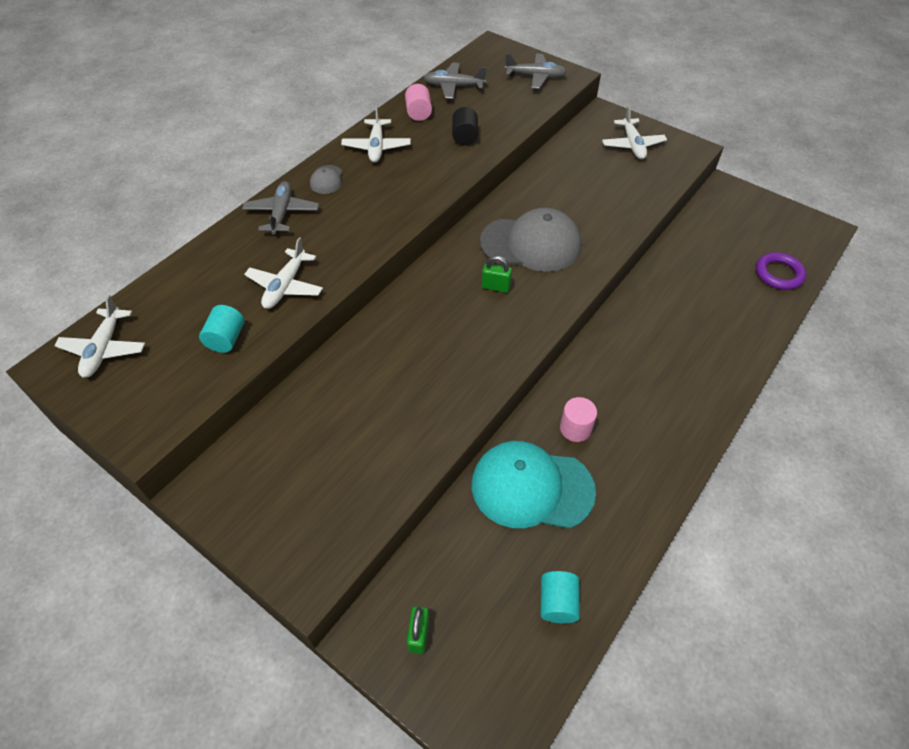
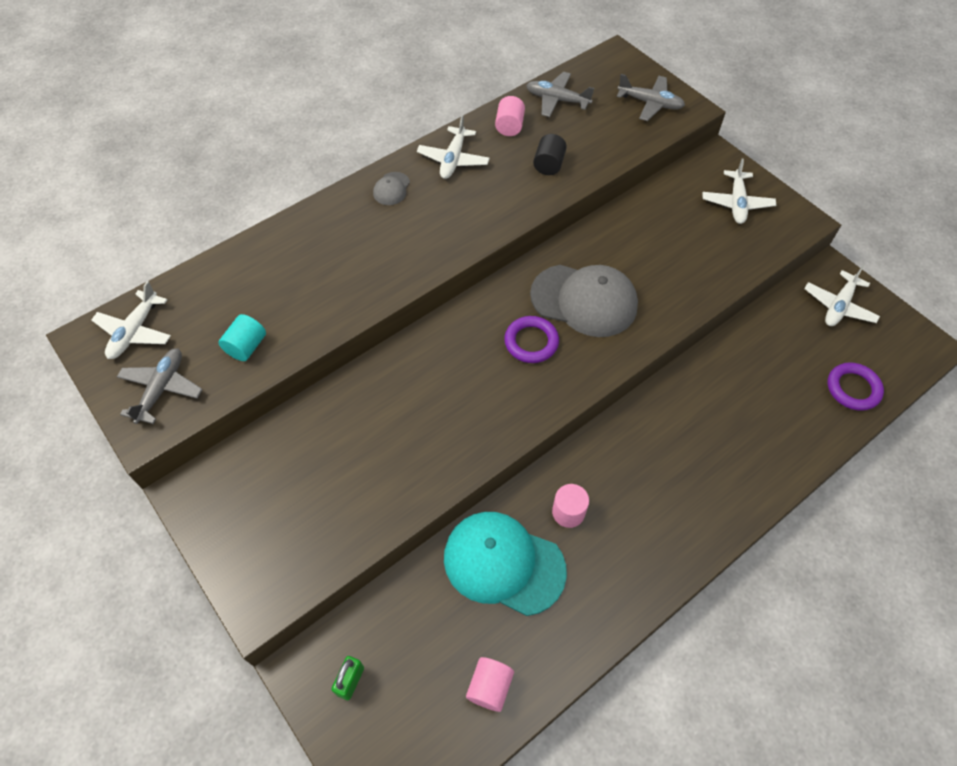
camera: 15 degrees right, 5 degrees up
grey plane [242,181,319,235] -> grey plane moved to [117,348,203,424]
white plane [244,237,323,309] -> white plane moved to [804,265,880,326]
green padlock [482,256,512,293] -> purple ring [504,316,559,363]
turquoise cylinder [540,571,580,623] -> pink cylinder [466,657,514,712]

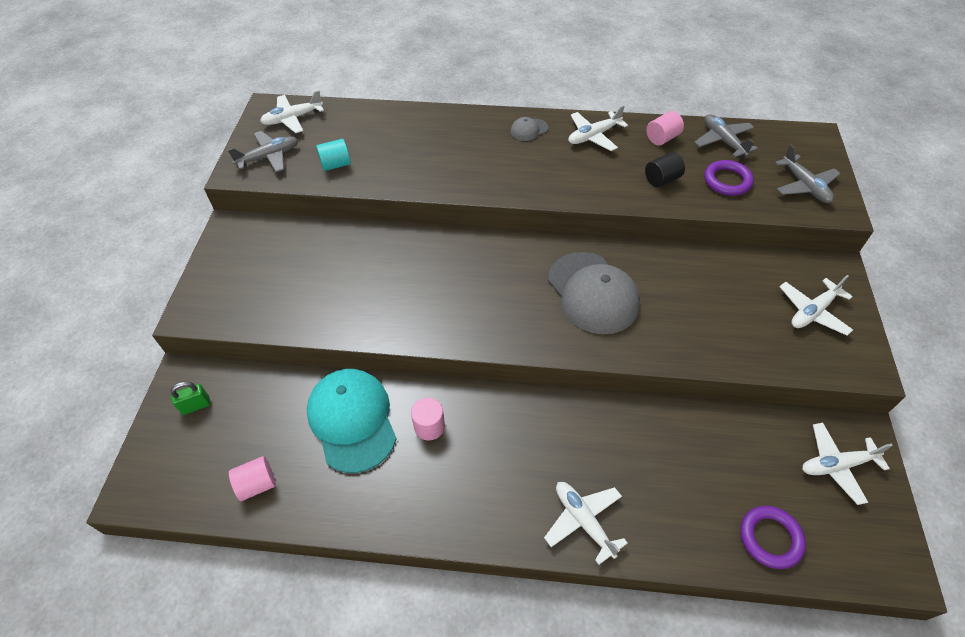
camera: 45 degrees right, 5 degrees down
purple ring [504,316,559,363] -> purple ring moved to [704,160,754,196]
none -> white plane [544,482,628,565]

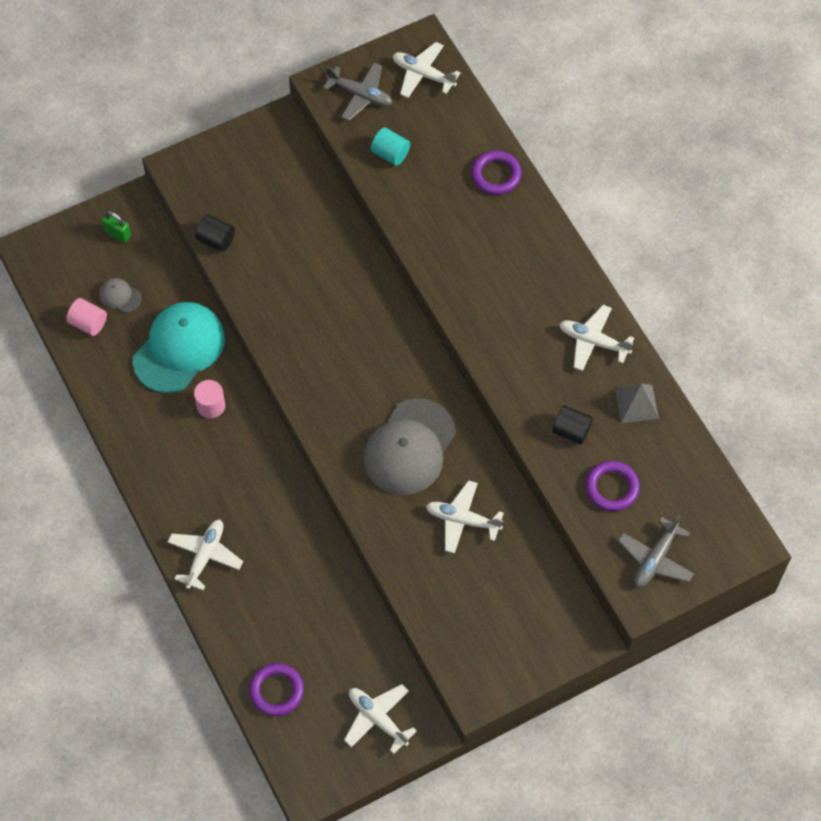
camera: 55 degrees right, 10 degrees up
grey cap [511,117,548,141] -> grey cap moved to [99,278,142,313]
pink cylinder [646,111,684,146] -> grey pyramid [615,384,659,423]
grey plane [695,114,758,158] -> none
white plane [780,275,853,336] -> white plane moved to [426,480,504,554]
none -> black cylinder [195,214,235,252]
none -> purple ring [471,150,522,195]

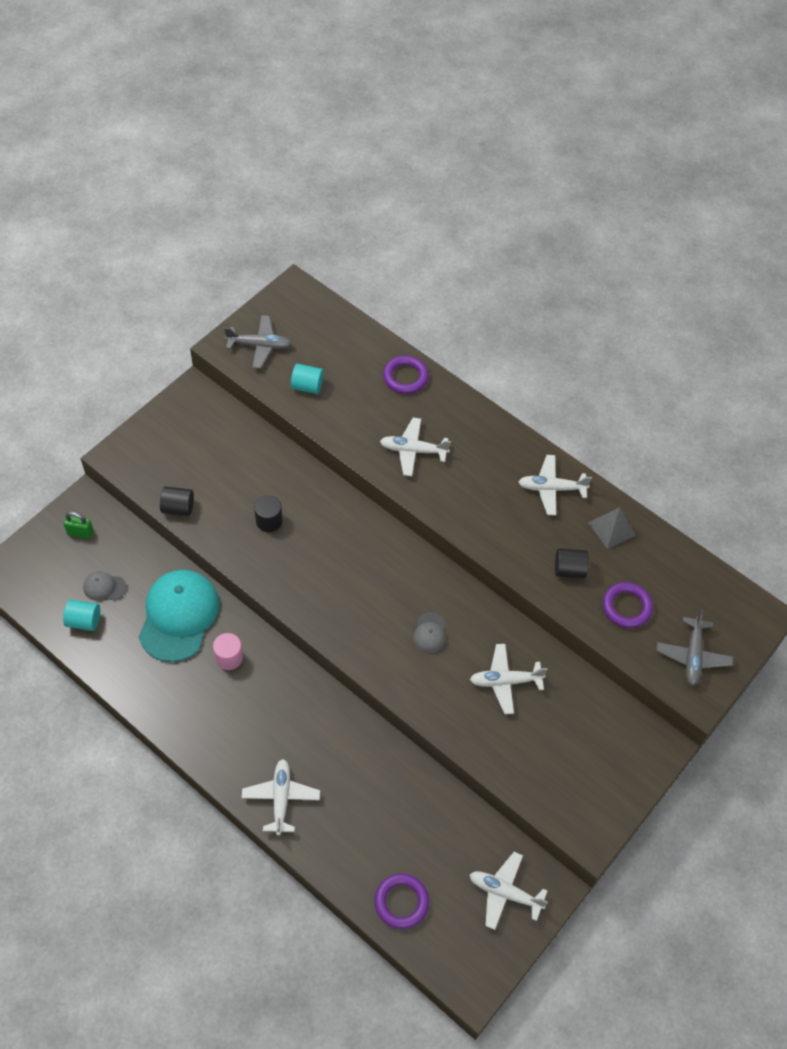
camera: 25 degrees left, 5 degrees down
pink cylinder [66,298,107,336] -> turquoise cylinder [63,600,100,631]
grey cap [363,398,456,495] -> grey cap [413,612,446,653], size x0.43
white plane [393,42,461,98] -> white plane moved to [380,418,451,476]
none -> black cylinder [254,495,283,532]

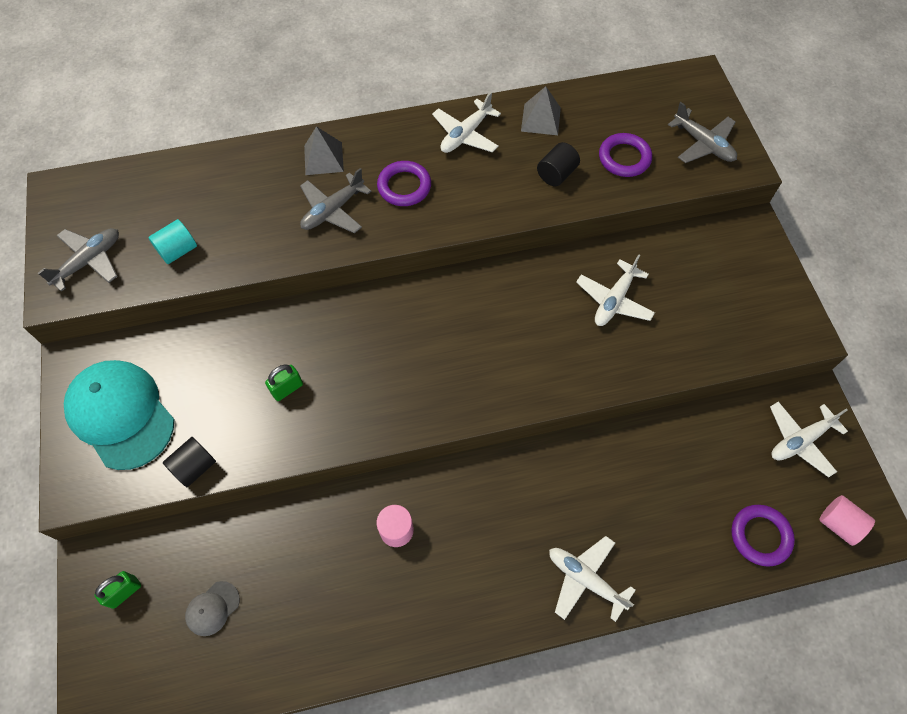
camera: 50 degrees left, 5 degrees up
turquoise cylinder [63,600,100,631] -> none
turquoise cap [139,570,219,662] -> turquoise cap moved to [64,360,174,470]
black cylinder [254,495,283,532] -> green padlock [265,364,303,401]
white plane [380,418,451,476] -> grey plane [300,168,371,233]
purple ring [383,356,429,394] -> purple ring moved to [377,161,431,206]
grey cap [413,612,446,653] -> none
none -> grey pyramid [304,126,344,175]
none -> pink cylinder [819,495,875,546]

